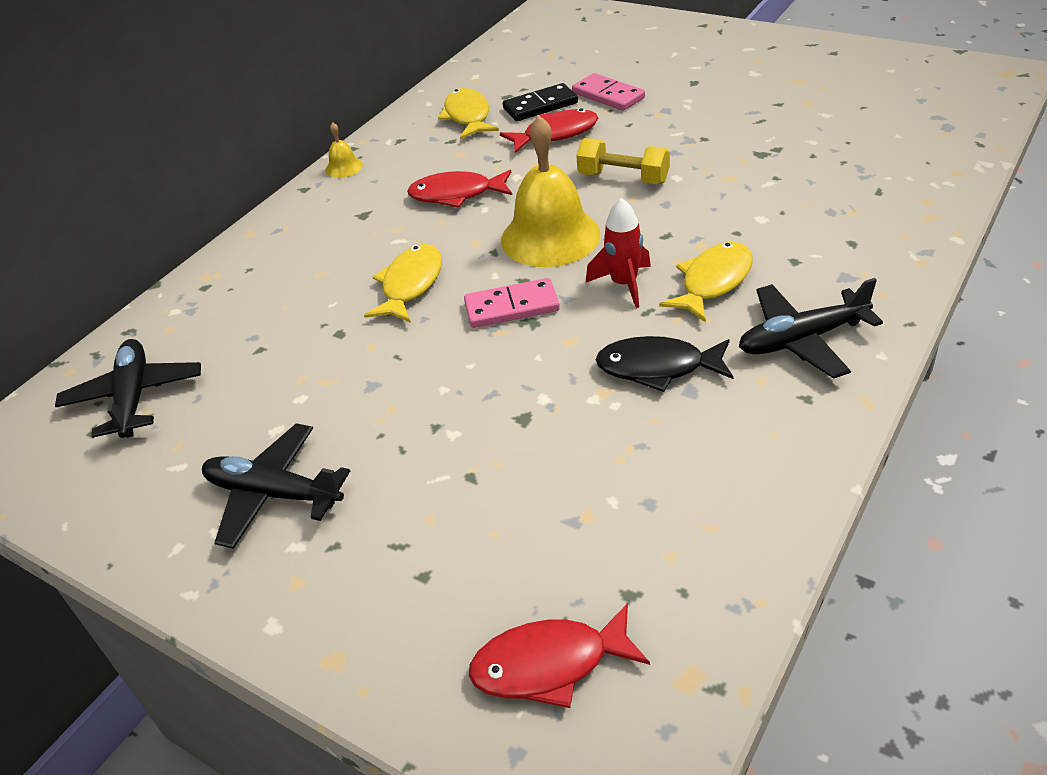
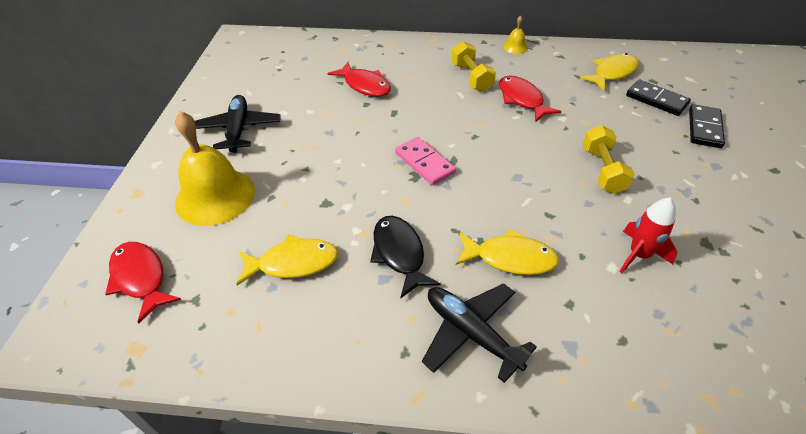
camera: 60 degrees right, 5 degrees up
black plane [55,339,201,438] -> none
yellow fish [364,244,442,323] -> yellow fish moved to [237,235,338,285]
red fish [500,108,598,153] -> red fish moved to [328,62,391,97]
yellow bell [501,116,601,267] -> yellow bell moved to [175,111,255,226]
pink domino [572,73,645,111] -> black domino [689,104,725,148]
red rocket [586,198,651,308] -> red rocket moved to [619,197,677,273]
none -> yellow dumbbell [451,41,496,92]

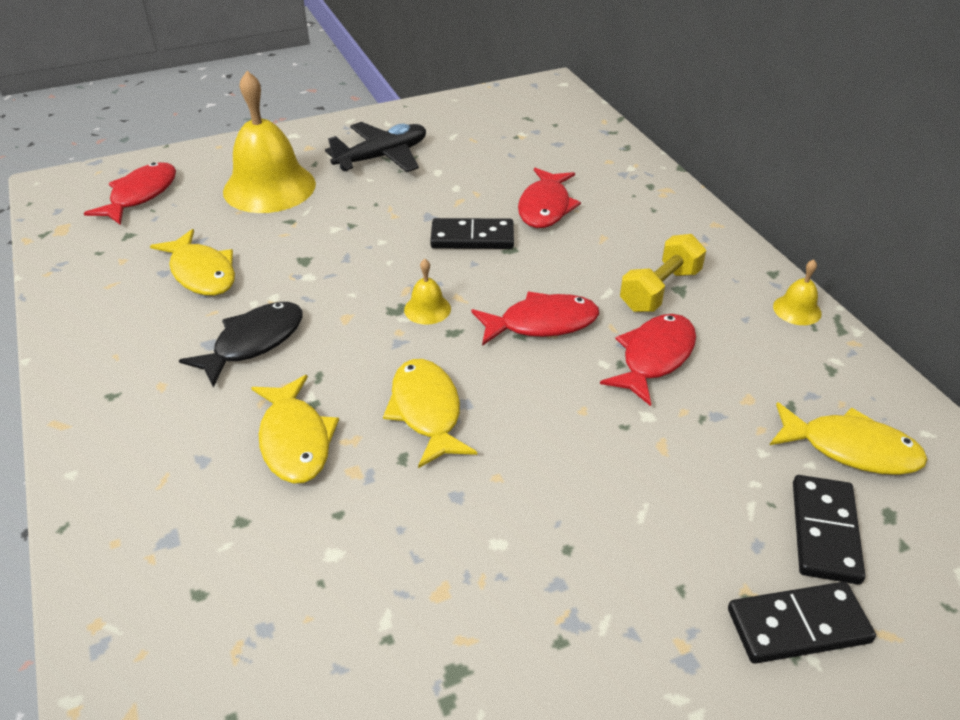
camera: 60 degrees right, 5 degrees down
pink domino [395,137,456,185] -> yellow bell [404,259,451,325]
black plane [422,283,537,383] -> none
yellow dumbbell [583,125,635,194] -> none
red rocket [619,197,677,273] -> none
none -> yellow fish [383,359,477,468]
none -> black domino [430,218,514,249]
none -> red fish [471,292,599,346]

